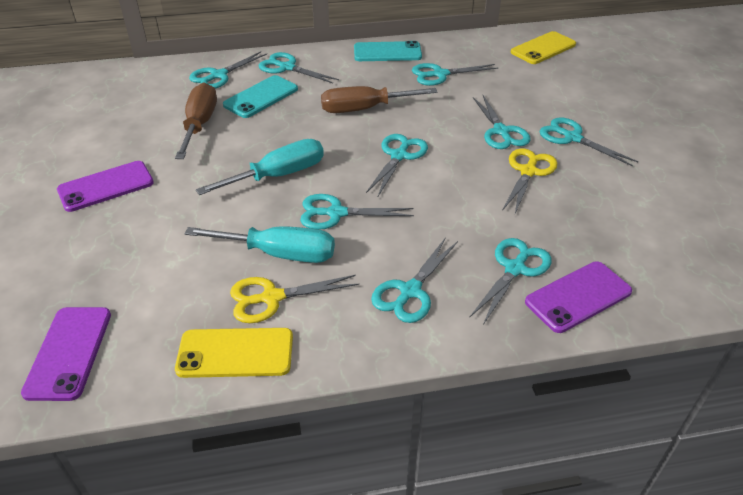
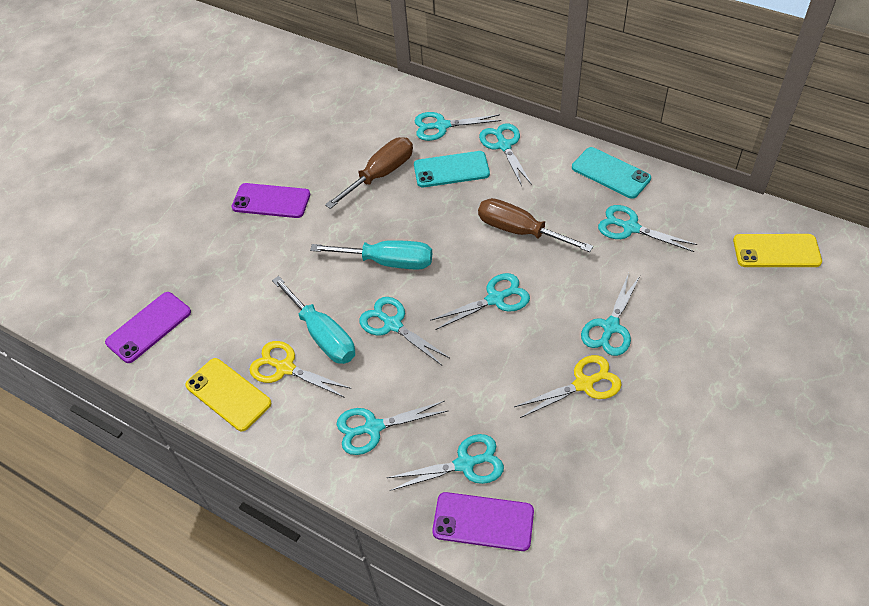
camera: 45 degrees right, 10 degrees up
turquoise scissors [539,118,638,167] -> none

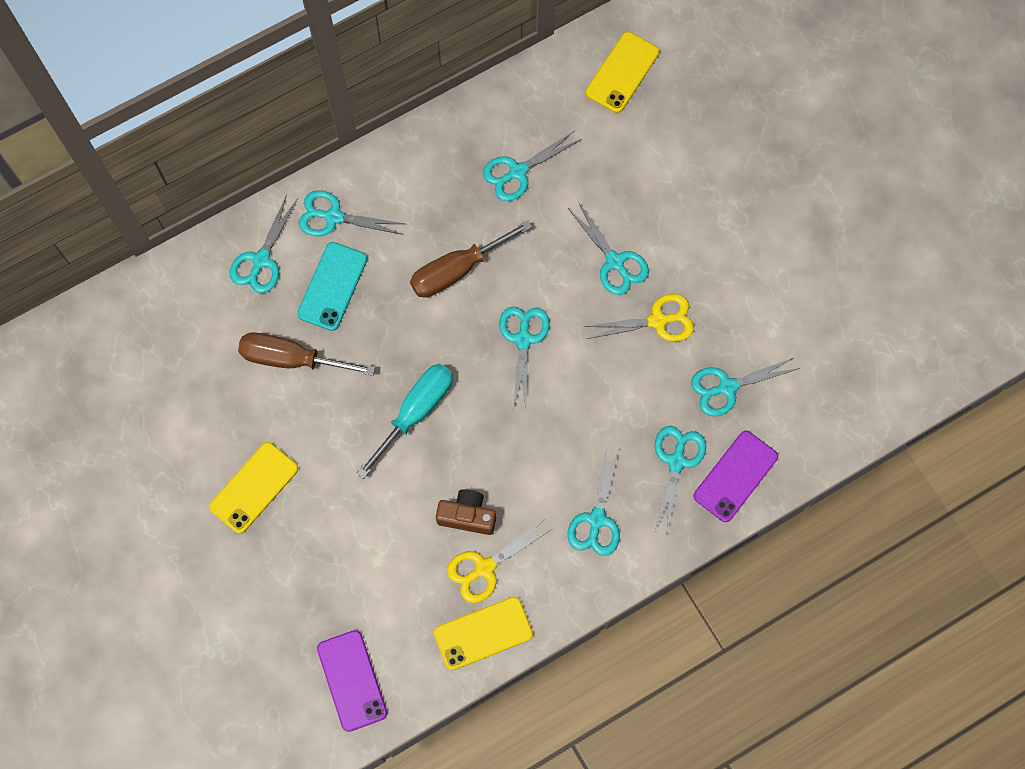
camera: 65 degrees left, 20 degrees up
purple phone [232,183,310,218] -> yellow phone [209,442,298,534]
turquoise screwdriver [272,276,355,364] -> brown camera [436,490,496,535]
brown screwdriver [325,137,413,209] -> brown screwdriver turned 60 degrees counterclockwise [238,333,375,376]
turquoise scissors [359,297,450,365] -> turquoise scissors moved to [691,357,800,416]
yellow scissors [514,355,622,418] -> yellow scissors turned 75 degrees clockwise [585,294,694,342]
turquoise phone [572,147,651,199] -> none

